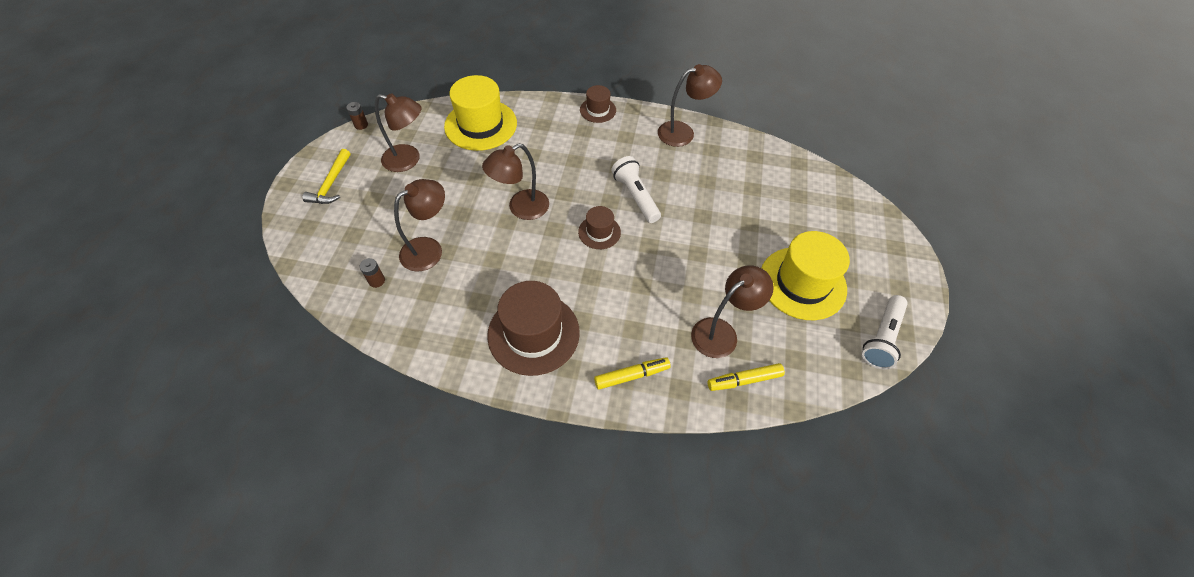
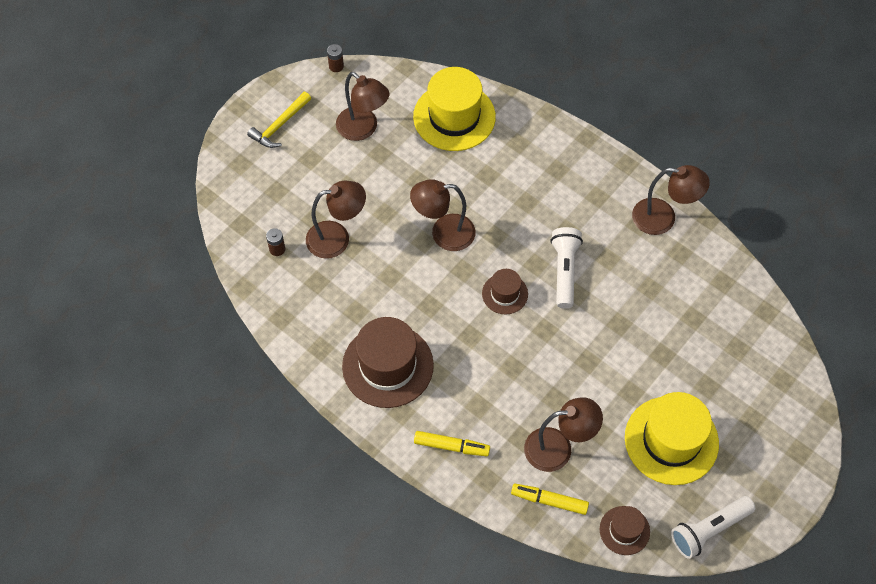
camera: 30 degrees right, 5 degrees up
brown hat [580,85,616,123] -> brown hat moved to [600,506,650,555]

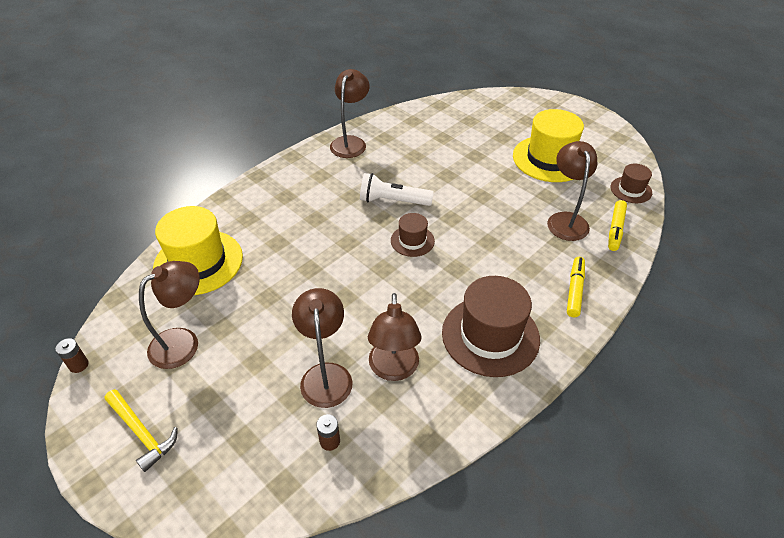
camera: 85 degrees left, 15 degrees down
brown lamp [410,179,476,251] -> brown lamp moved to [368,293,422,381]
white flashlight [671,496,755,559] -> none

